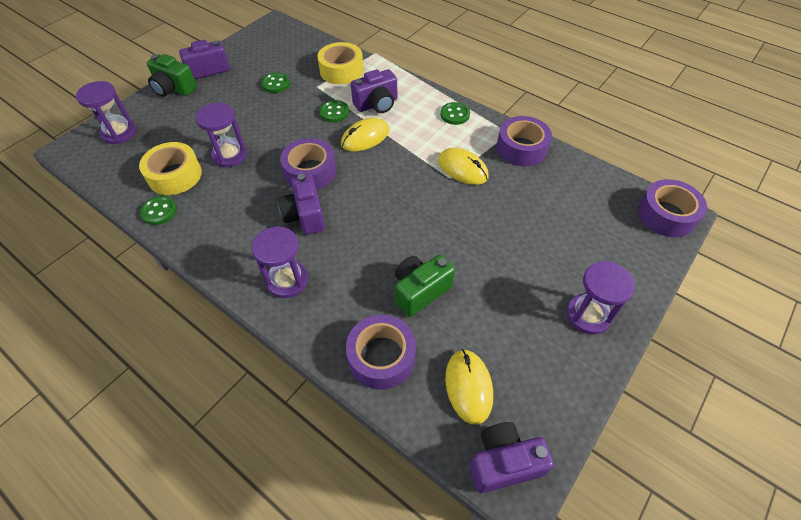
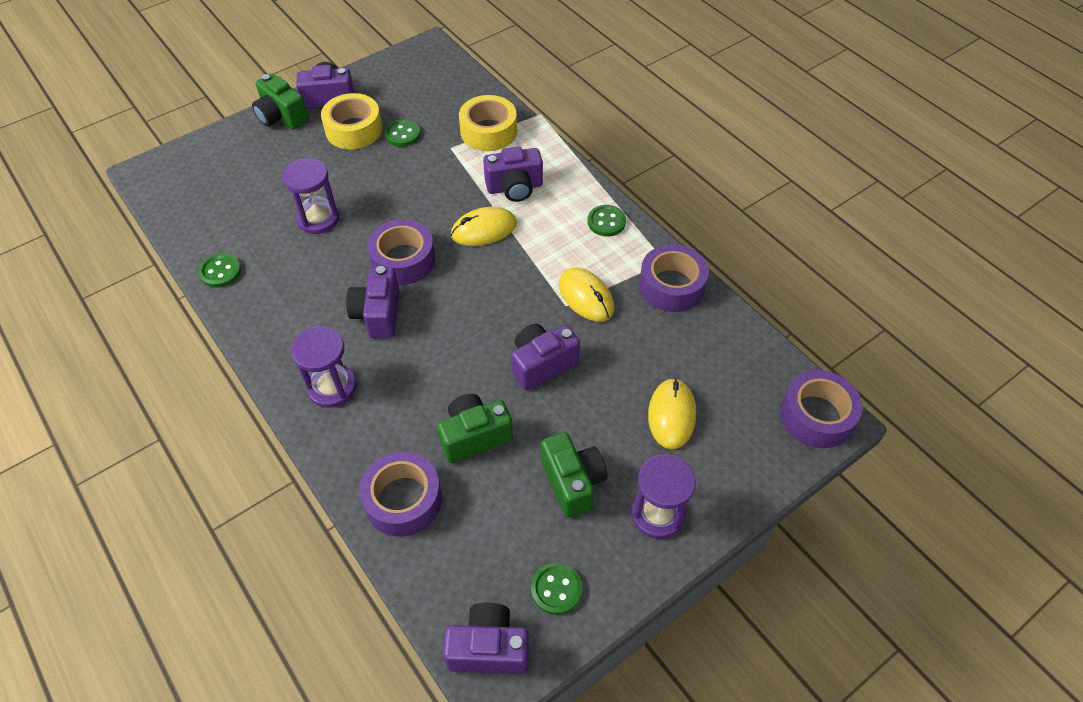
camera: 15 degrees right, 0 degrees up
purple hourglass [76,81,136,144] -> none
yellow tape [139,142,202,195] -> yellow tape moved to [321,93,382,149]
green button [319,100,349,122] -> green button moved to [531,563,582,615]
yellow mouse [445,349,493,425] -> yellow mouse moved to [648,378,696,449]
none -> purple camera [511,324,580,391]
none -> green camera [541,432,607,518]

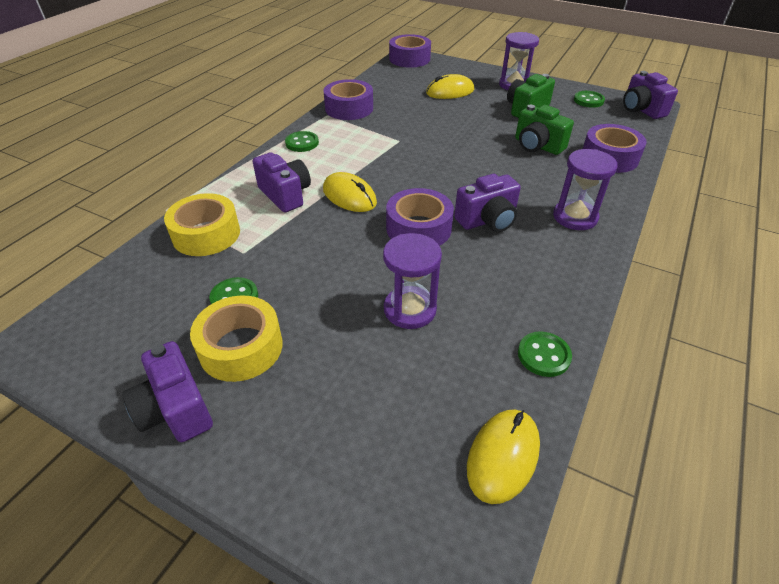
camera: 115 degrees left, 10 degrees down
green camera [252,74,309,129] -> none
purple camera [511,324,580,391] -> none
yellow mouse [559,268,614,322] -> yellow mouse moved to [467,409,540,504]

